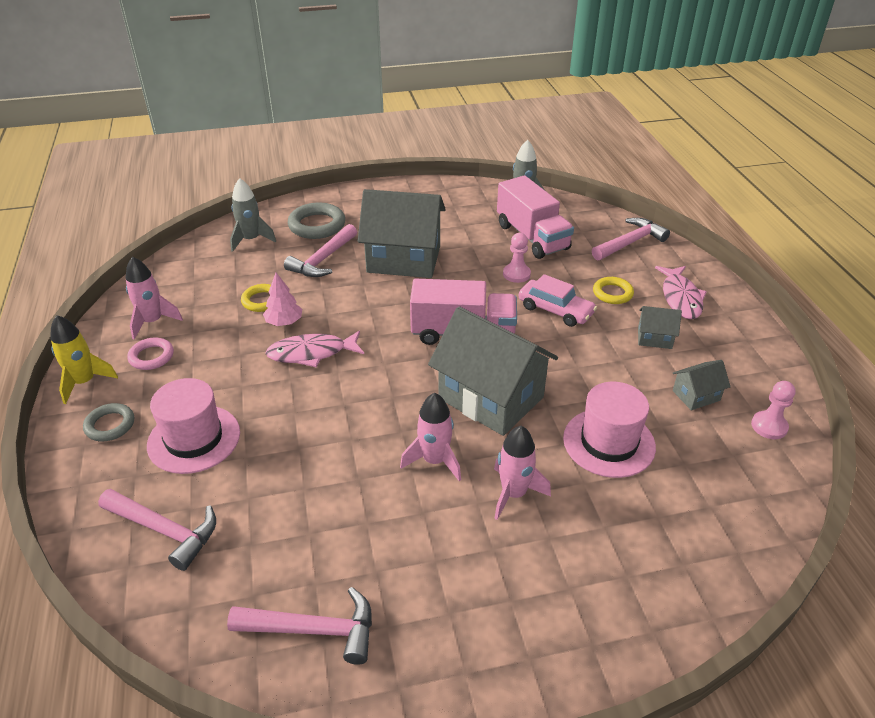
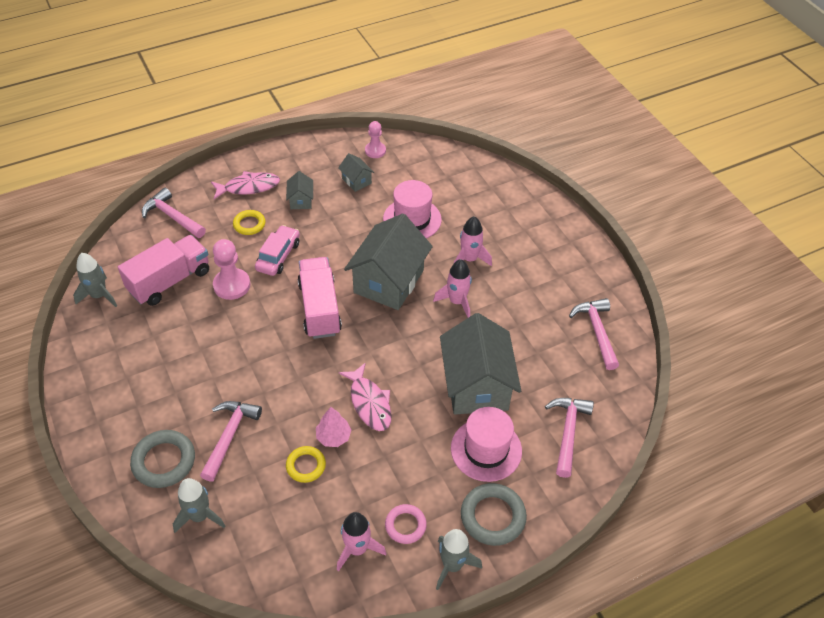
camera: 105 degrees left, 10 degrees up
yellow rocket [50,315,118,404] -> grey rocket [436,529,482,590]
grey ring [83,403,134,441] -> grey ring [461,483,527,546], size x1.59
pink hammer [284,224,357,277] -> pink hammer turned 90 degrees counterclockwise [200,401,262,482]
grey house [358,189,446,278] -> grey house moved to [440,313,521,414]
pink pawn [503,233,531,283] -> pink pawn [213,239,250,300], size x1.52

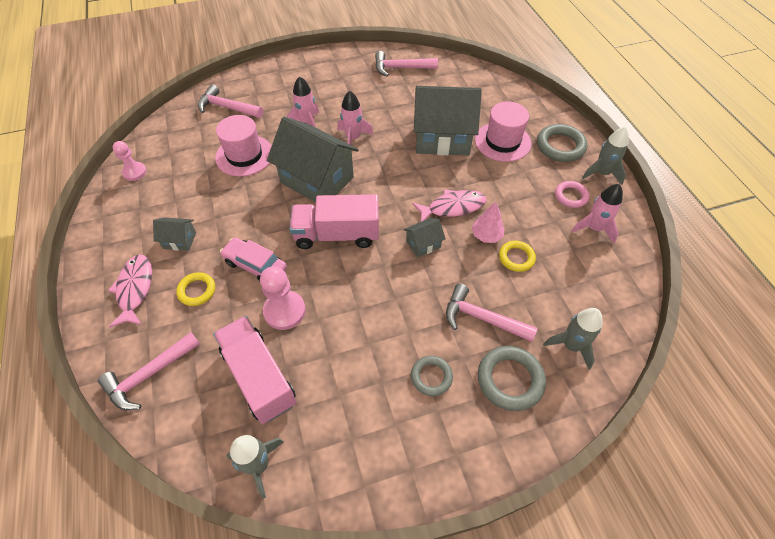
camera: 80 degrees left, 5 degrees up
grey house [338,153,375,192] -> grey house moved to [404,218,446,258]
pink hammer [545,398,594,478] -> pink hammer moved to [198,84,263,118]
none -> grey ring [411,356,453,396]

